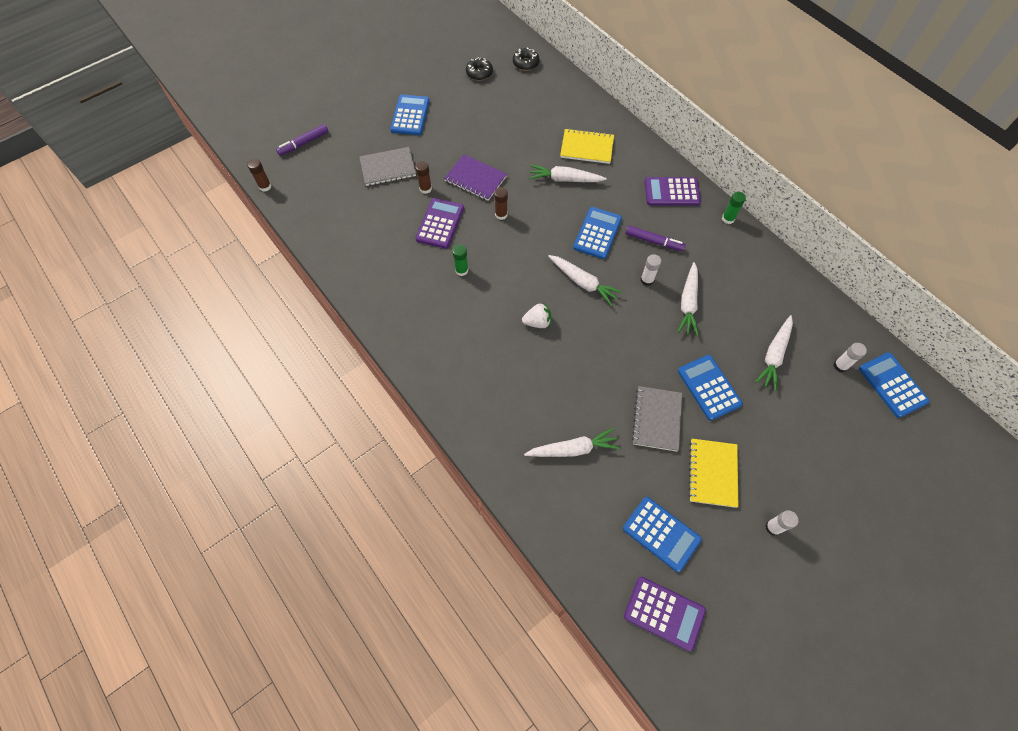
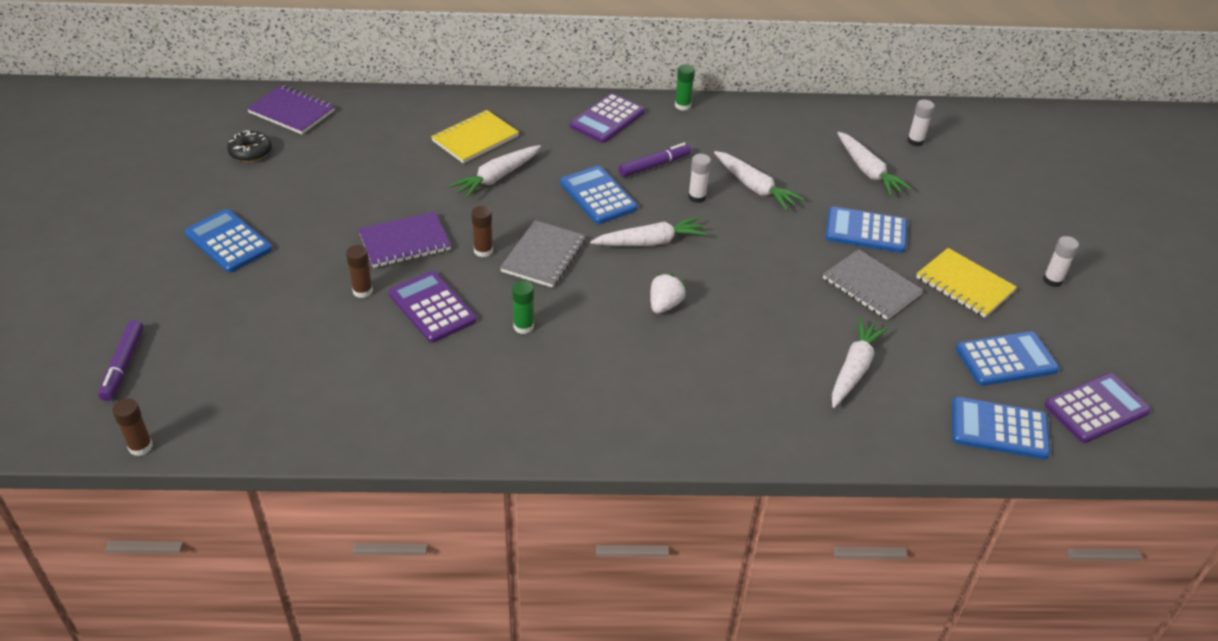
camera: 55 degrees left, 20 degrees down
grey notebook [359,147,416,186] -> grey notebook moved to [500,220,585,288]
black donut [513,47,539,70] -> purple notebook [247,85,335,134]
blue calculator [859,352,930,418] -> blue calculator moved to [952,397,1050,459]

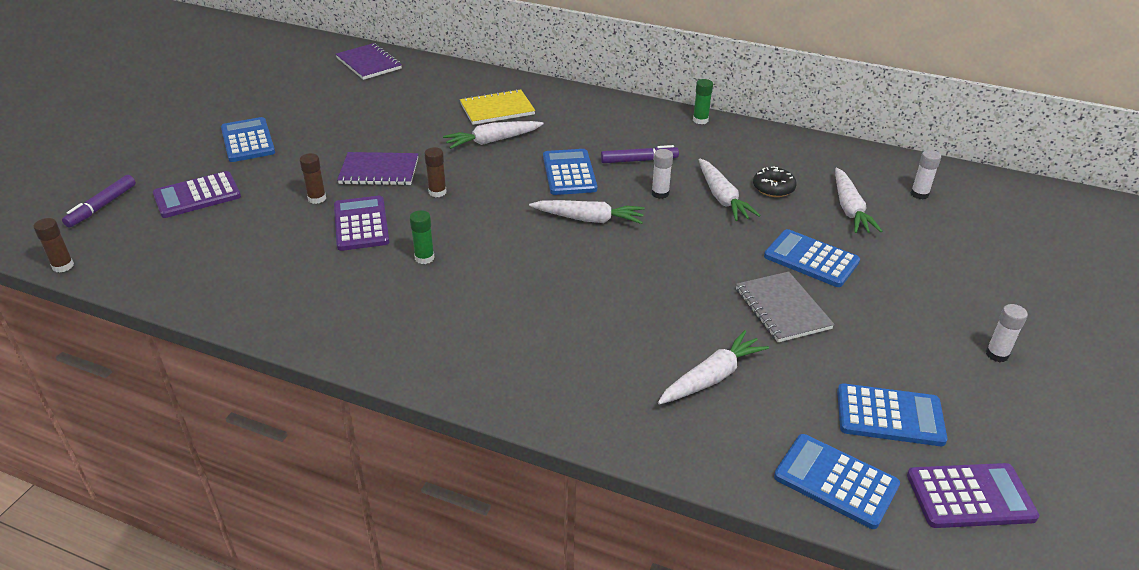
camera: 25 degrees right, 5 degrees down
black donut [227,130,272,162] -> black donut moved to [753,166,796,197]
grey notebook [500,220,585,288] -> none
purple calculator [570,93,645,143] -> purple calculator moved to [153,171,241,218]
white strawberry [650,273,686,314] -> none
yellow notebook [916,248,1017,318] -> none

